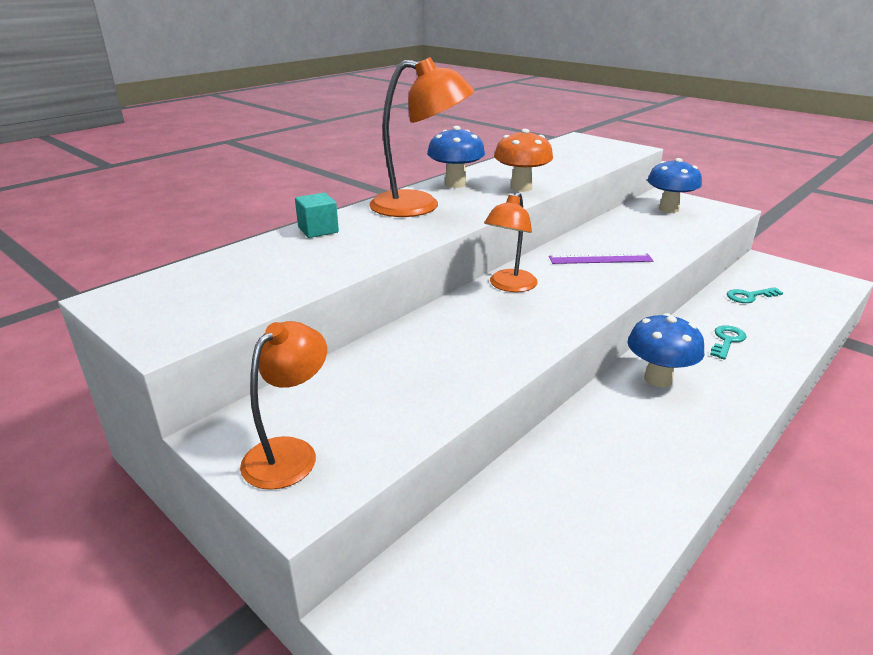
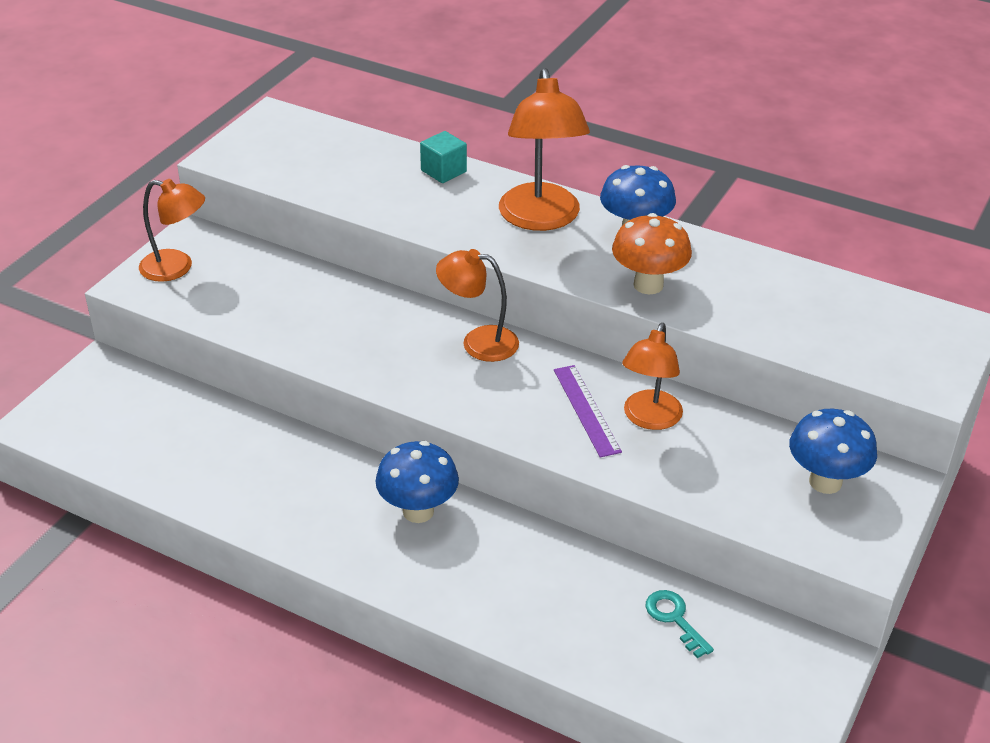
camera: 75 degrees right, 10 degrees up
turquoise key [710,325,747,360] -> none
none -> orange lamp [622,323,683,430]

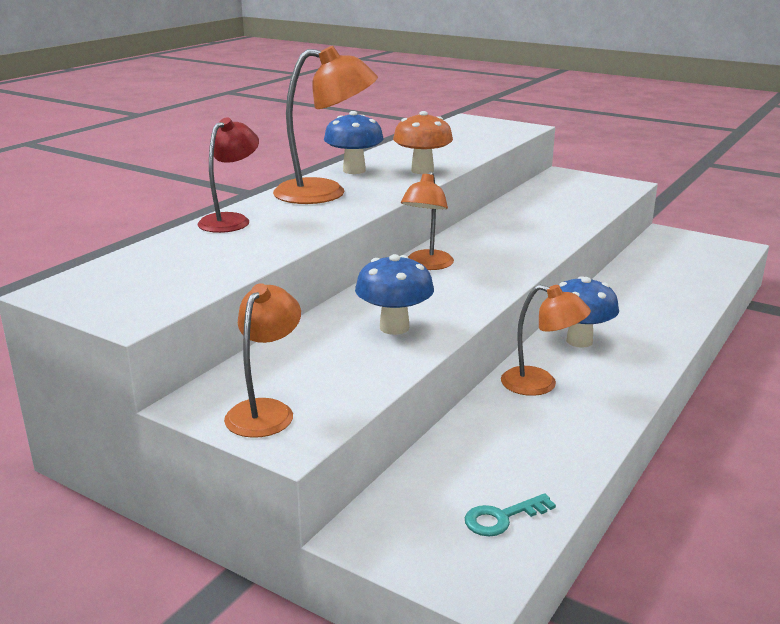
camera: 85 degrees left, 15 degrees down
turquoise cube [420,131,467,183] -> red lamp [198,117,259,233]
purple ruler [554,365,622,457] -> none
orange lamp [622,323,683,430] -> orange lamp moved to [501,285,591,396]
turquoise key [646,590,714,658] -> turquoise key moved to [465,493,556,536]
blue mushroom [789,409,877,494] -> blue mushroom moved to [355,254,434,335]

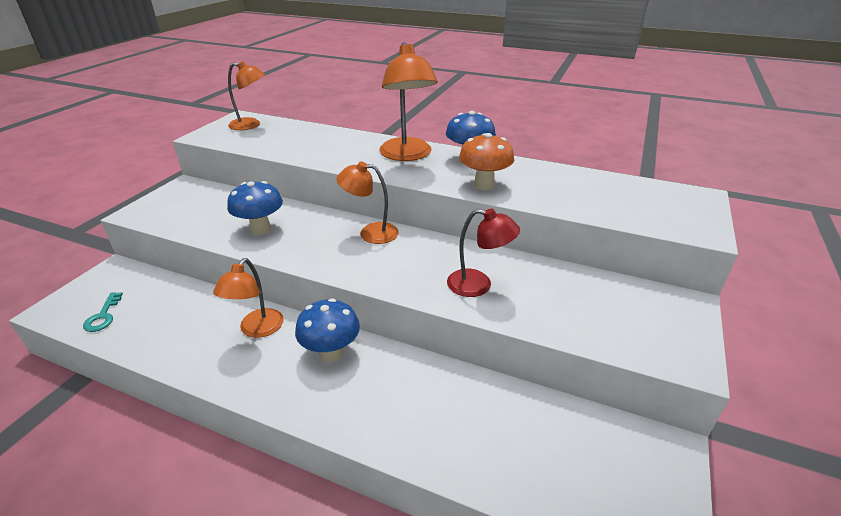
camera: 80 degrees right, 10 degrees up
red lamp [198,117,259,233] -> red lamp moved to [447,208,520,297]
orange lamp [224,283,301,438] -> orange lamp moved to [228,61,265,130]
turquoise key [465,493,556,536] -> turquoise key turned 150 degrees counterclockwise [83,292,123,332]

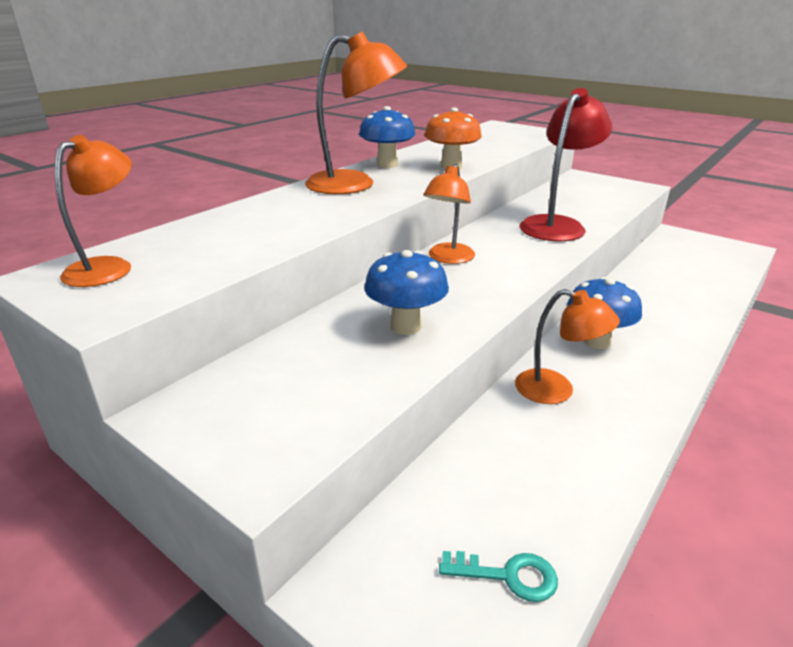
camera: 75 degrees left, 5 degrees down
red lamp [447,208,520,297] -> red lamp [520,88,612,241], size x1.53

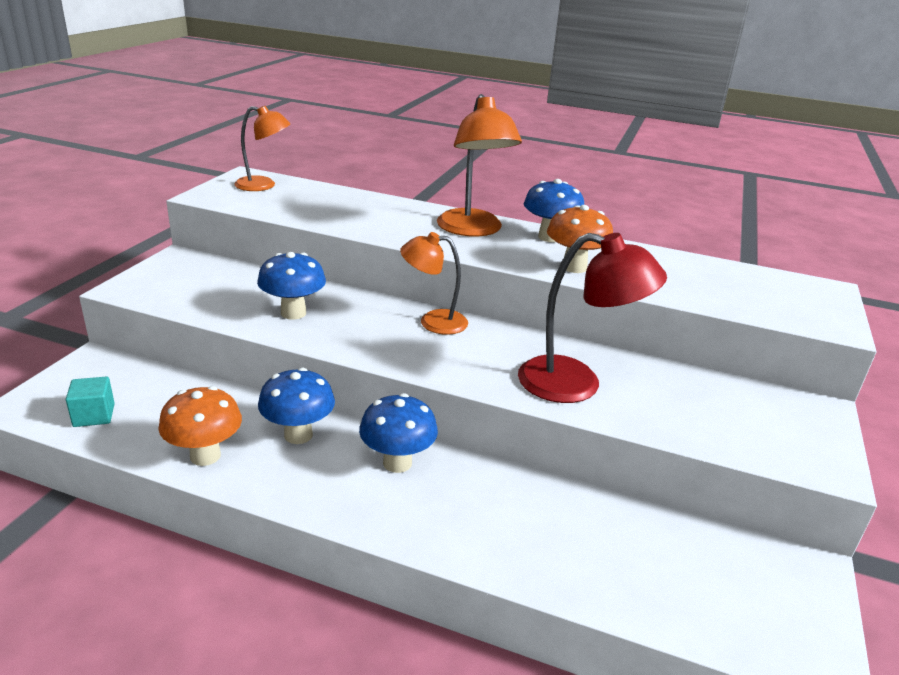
camera: 70 degrees right, 0 degrees up
turquoise key [439,551,558,602] -> turquoise cube [66,377,115,427]
orange lamp [515,289,620,404] -> blue mushroom [258,368,335,444]
none -> orange mushroom [158,386,242,466]

